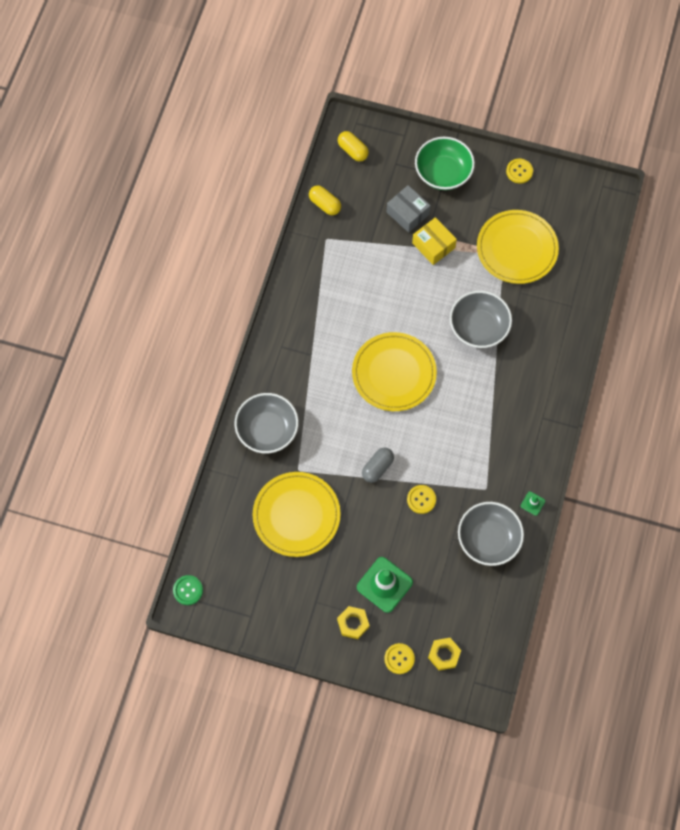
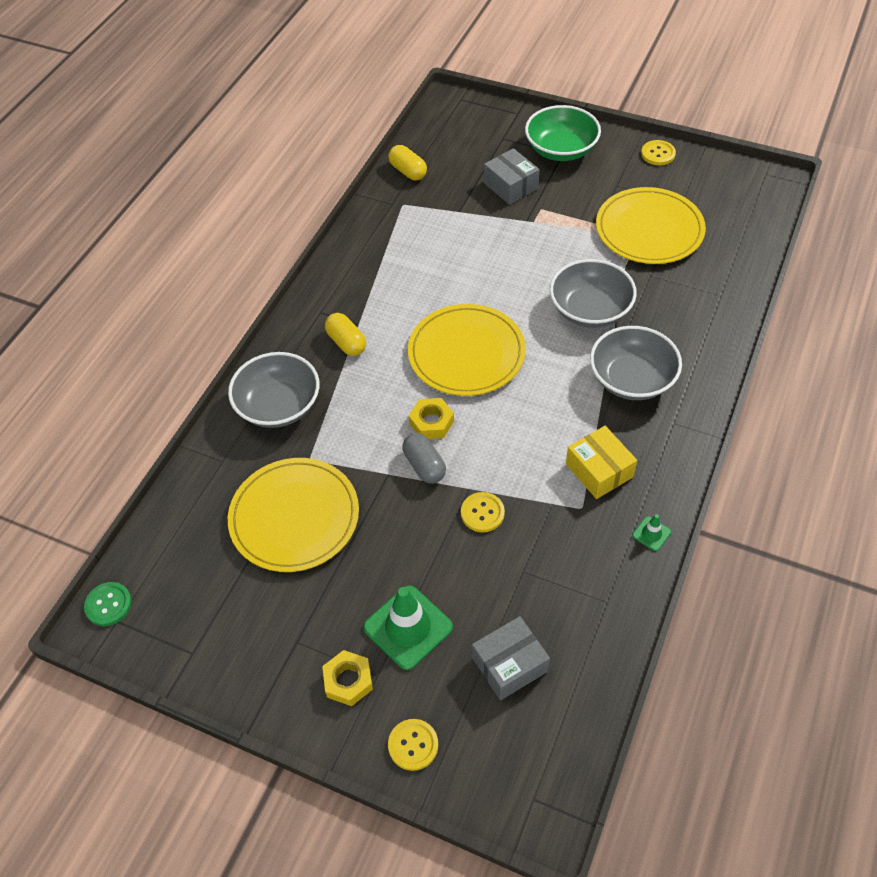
camera: 10 degrees right, 15 degrees down
yellow capsule [338,131,369,161] -> yellow capsule moved to [325,313,366,356]
grey capsule [362,448,394,483] -> grey capsule turned 75 degrees counterclockwise [402,433,446,484]
yellow box [412,217,457,265] -> yellow box moved to [566,426,637,499]
yellow nut [428,638,461,670] -> yellow nut moved to [409,398,454,439]
grey bowl [458,502,524,566] -> grey bowl moved to [590,326,682,400]
none -> grey box [472,616,550,700]

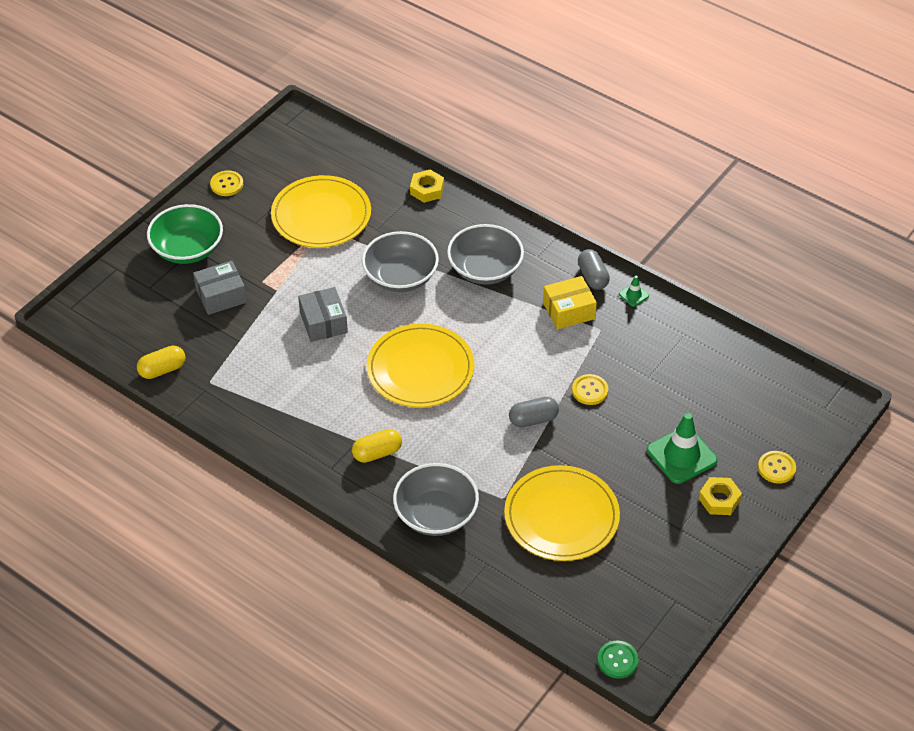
camera: 80 degrees left, 5 degrees down
yellow nut [409,398,454,439] -> yellow nut moved to [410,169,444,203]
grey box [472,616,550,700] -> grey box moved to [298,287,348,342]
none -> grey capsule [578,249,610,290]

